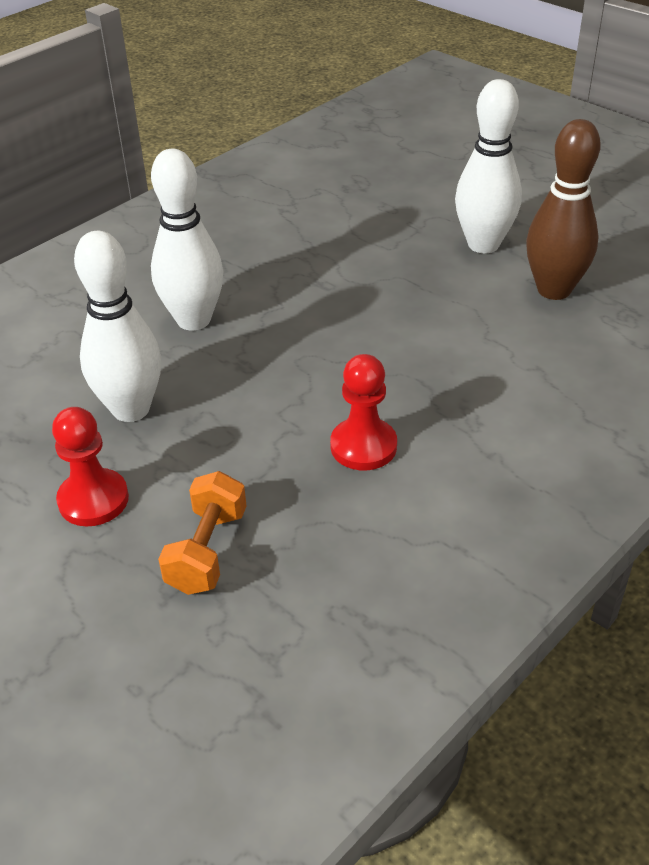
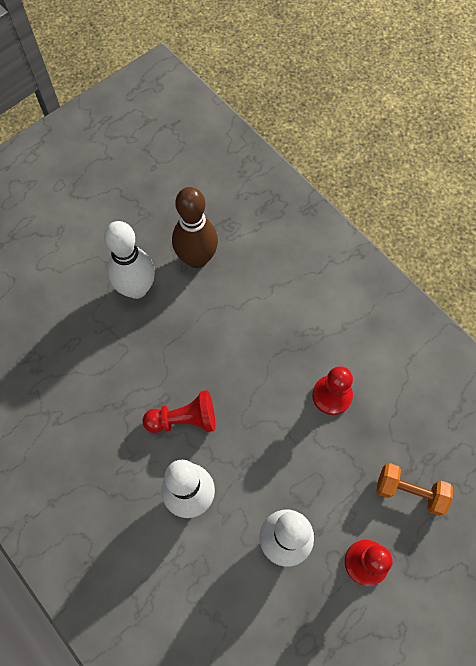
camera: 85 degrees left, 25 degrees up
none -> red pawn [143,390,215,433]

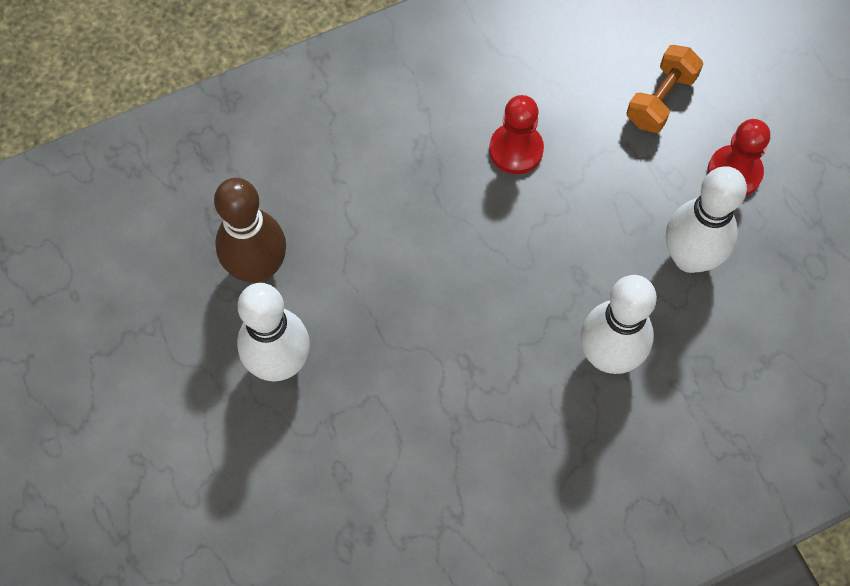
camera: 75 degrees left, 0 degrees up
red pawn [143,390,215,433] -> none

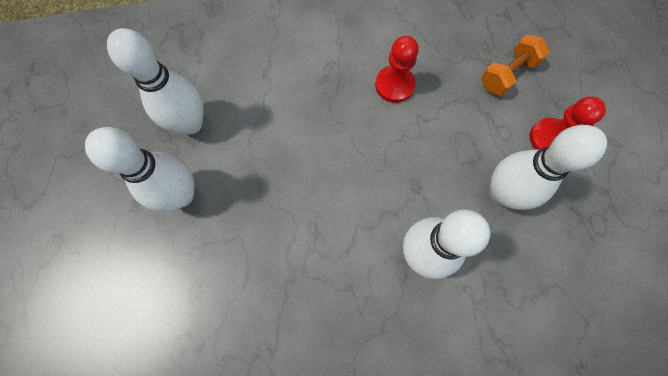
camera: 15 degrees right, 5 degrees up
brown bowling pin [214,178,286,283] -> white bowling pin [107,28,203,134]

